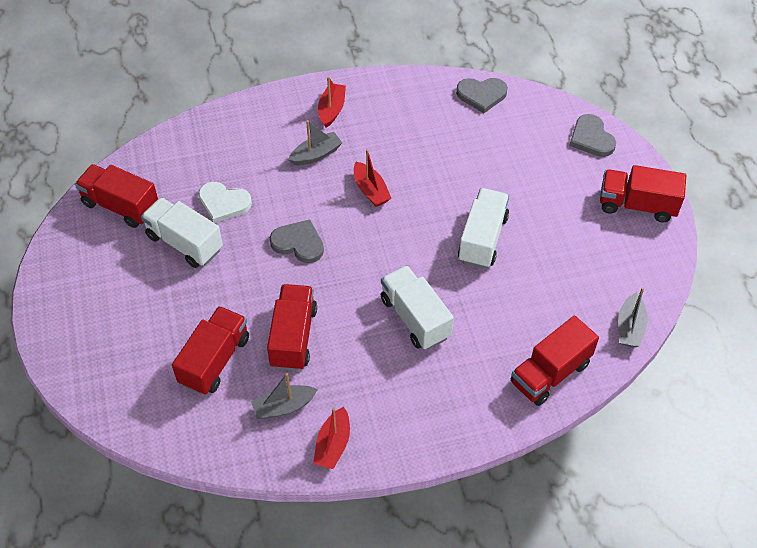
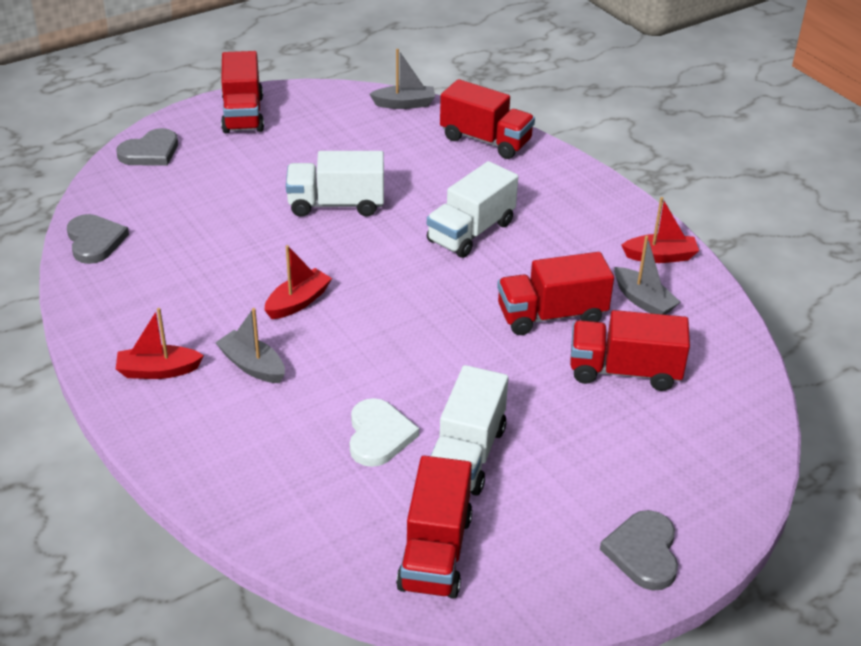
camera: 110 degrees left, 15 degrees down
grey heart [270,219,324,263] -> grey heart moved to [600,510,678,591]

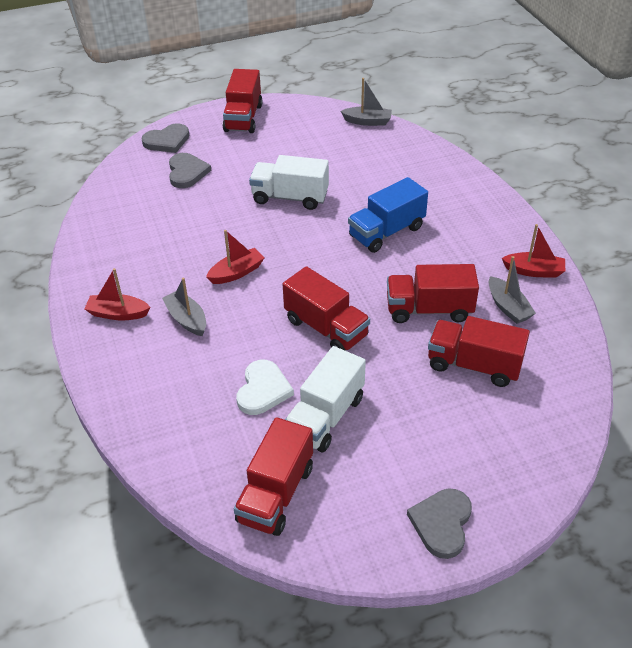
camera: 15 degrees right, 5 degrees up
grey heart [67,214,129,264] -> grey heart moved to [169,153,211,188]
white truck [427,161,518,258] -> blue truck [348,177,428,253]
red truck [440,79,535,159] -> red truck moved to [283,266,370,351]

